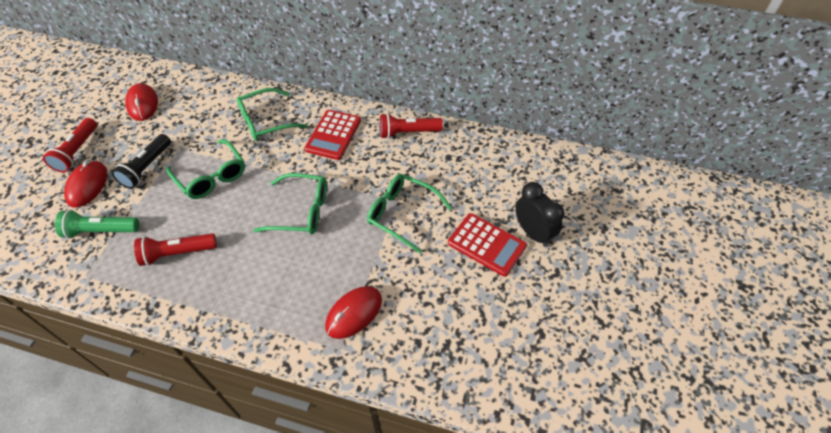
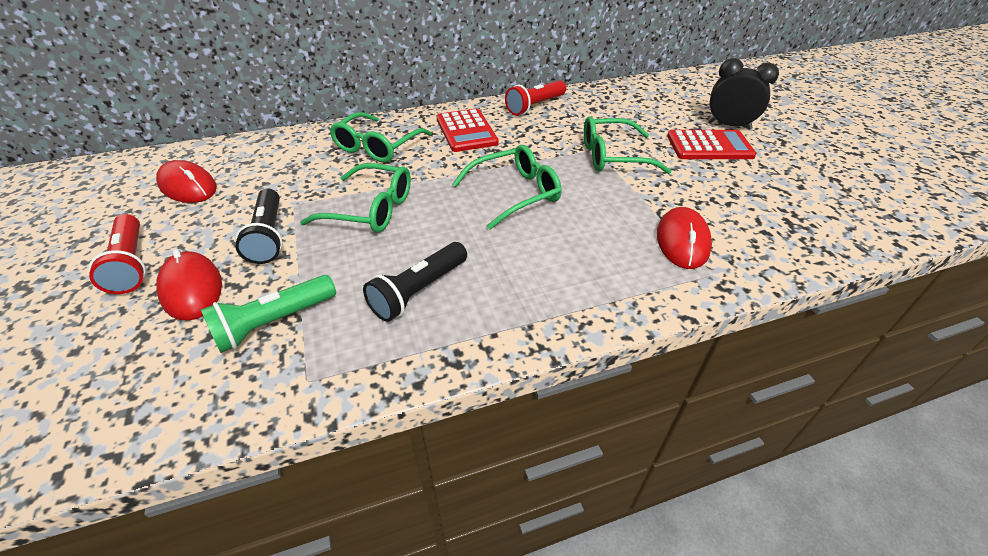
camera: 35 degrees left, 10 degrees down
red flashlight [134,233,217,266] -> black flashlight [363,242,467,322]

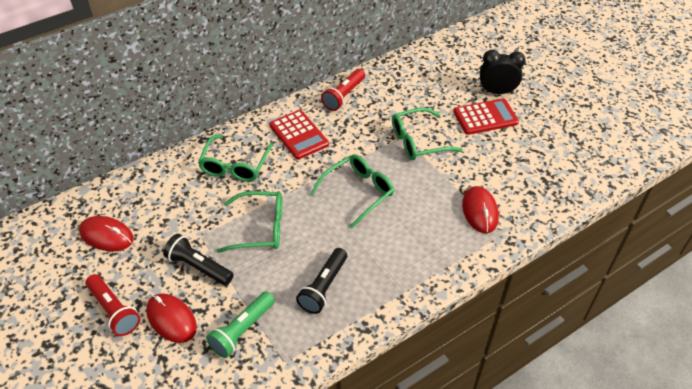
camera: 15 degrees left, 5 degrees up
black flashlight [235,188,283,264] -> black flashlight turned 150 degrees clockwise [163,234,234,285]

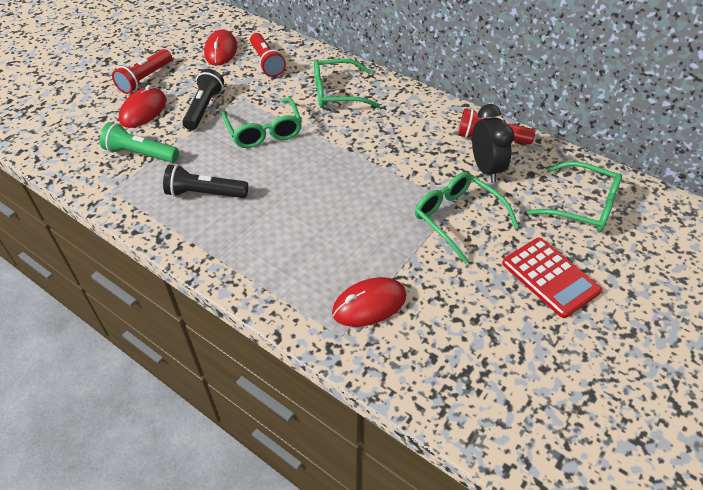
camera: 70 degrees right, 0 degrees up
red calculator [269,110,329,159] -> none
green glasses [311,154,394,229] -> green glasses moved to [528,161,622,232]
black clock [480,50,525,94] -> black clock moved to [472,104,514,182]
none -> red flashlight [250,33,286,77]

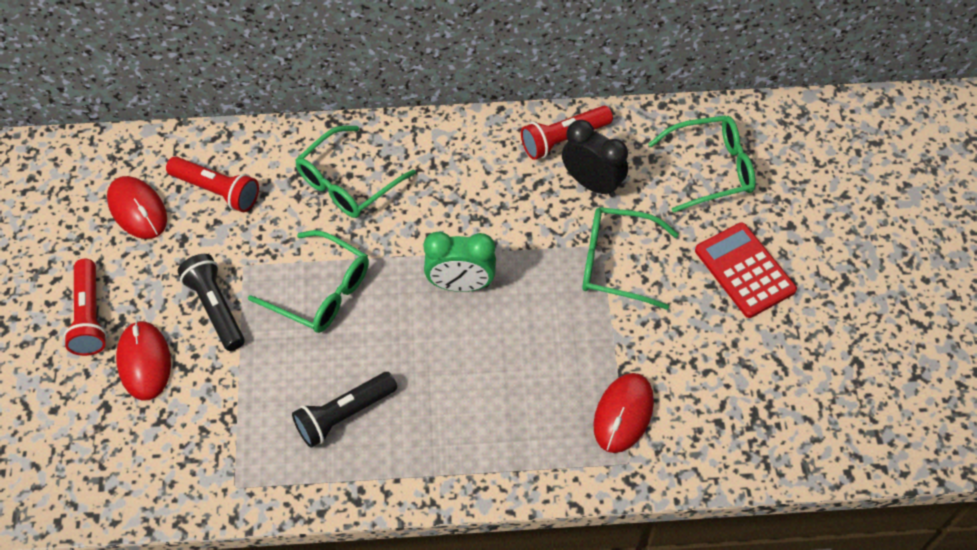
camera: 40 degrees left, 10 degrees up
green flashlight [99,122,179,163] -> none
red calculator [502,238,602,318] -> red calculator turned 135 degrees counterclockwise [695,222,797,318]
none -> green clock [424,231,496,292]

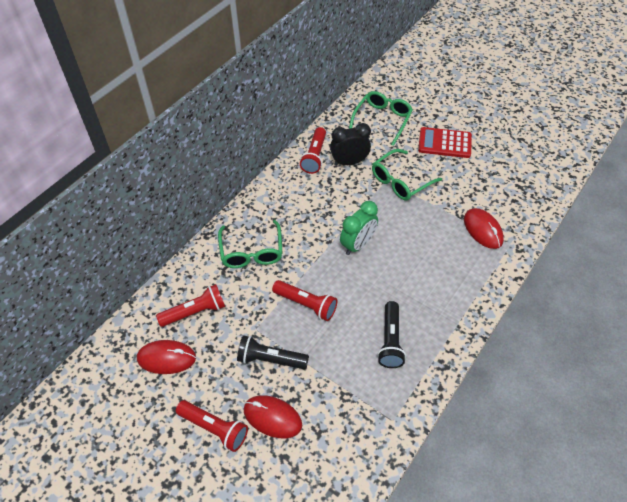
camera: 50 degrees left, 5 degrees down
green glasses [248,230,369,333] -> red flashlight [272,280,338,321]

